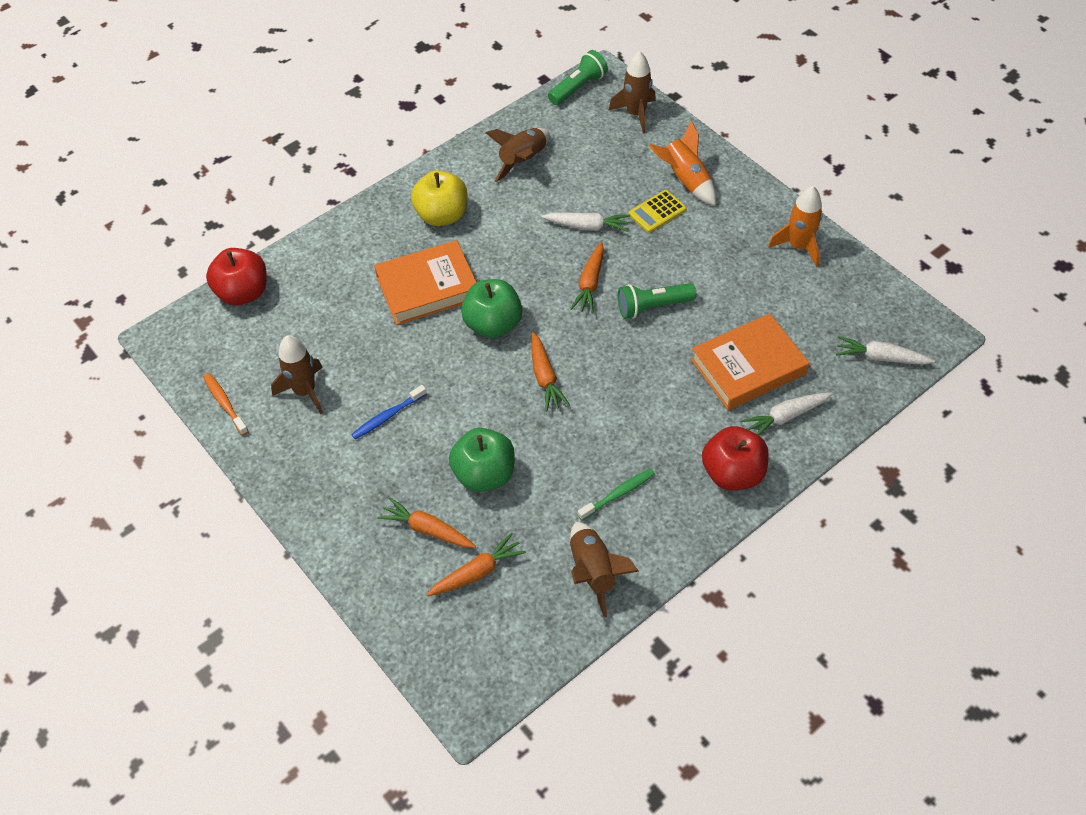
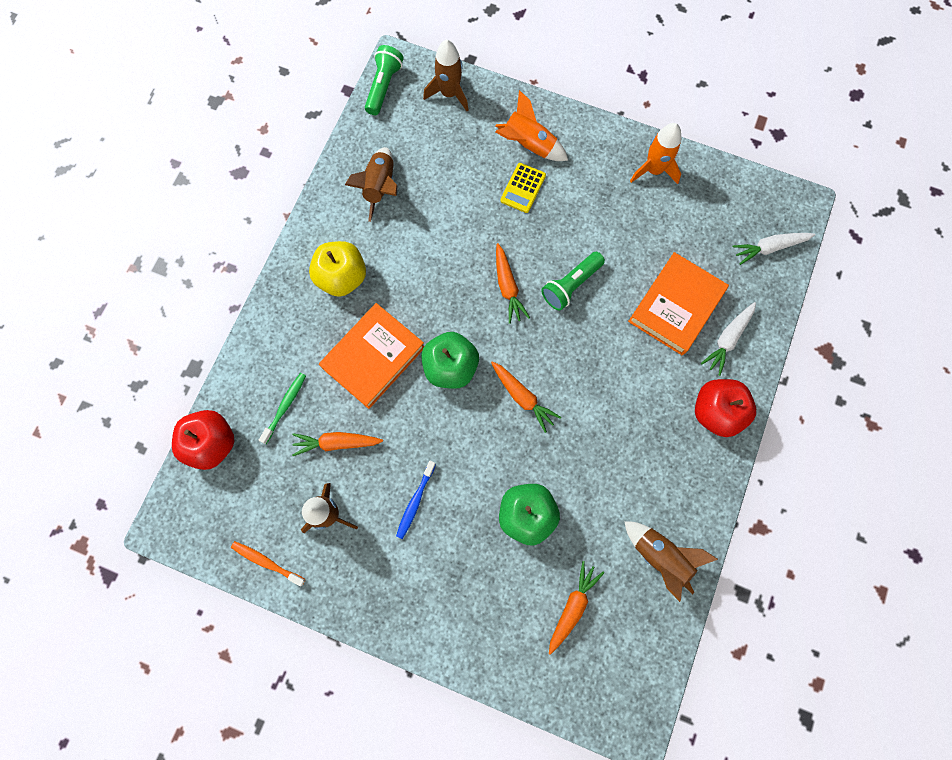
camera: 30 degrees left, 20 degrees up
orange carrot [377,497,476,548] -> orange carrot moved to [292,432,383,456]
white carrot [541,213,630,232] -> none
green toothbrush [578,468,655,520] -> green toothbrush moved to [259,373,306,444]

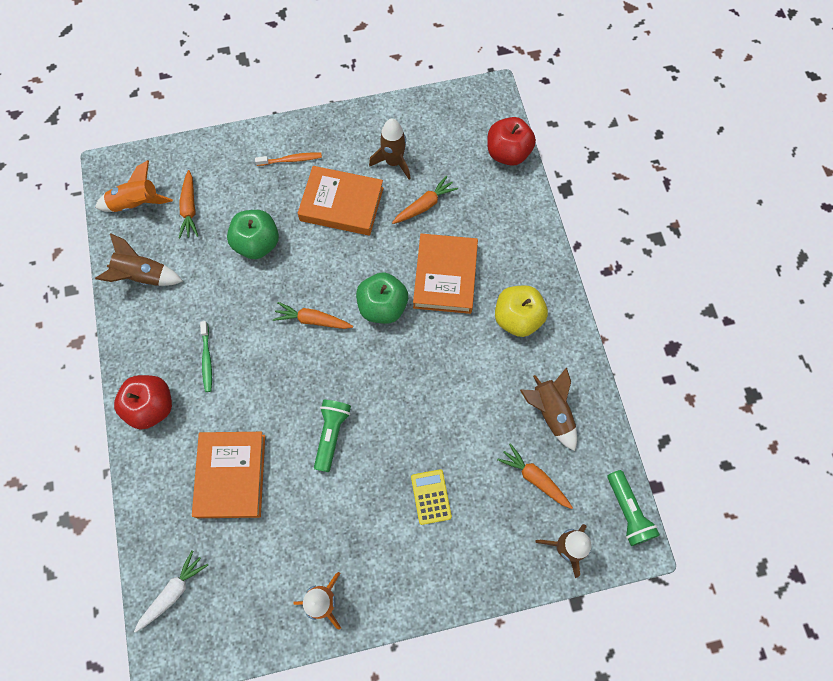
camera: 145 degrees right, 5 degrees down
orange toothbrush [231,541,306,586] -> orange toothbrush moved to [255,153,322,166]
green toothbrush [259,373,306,444] -> green toothbrush moved to [200,321,212,392]
blue toothbrush [396,461,436,539] -> orange book [297,166,383,236]
orange rocket [495,90,568,161] -> orange rocket moved to [95,160,173,212]
orange carrot [496,243,530,324] -> orange carrot moved to [497,443,573,509]
white carrot [701,302,756,376] -> none

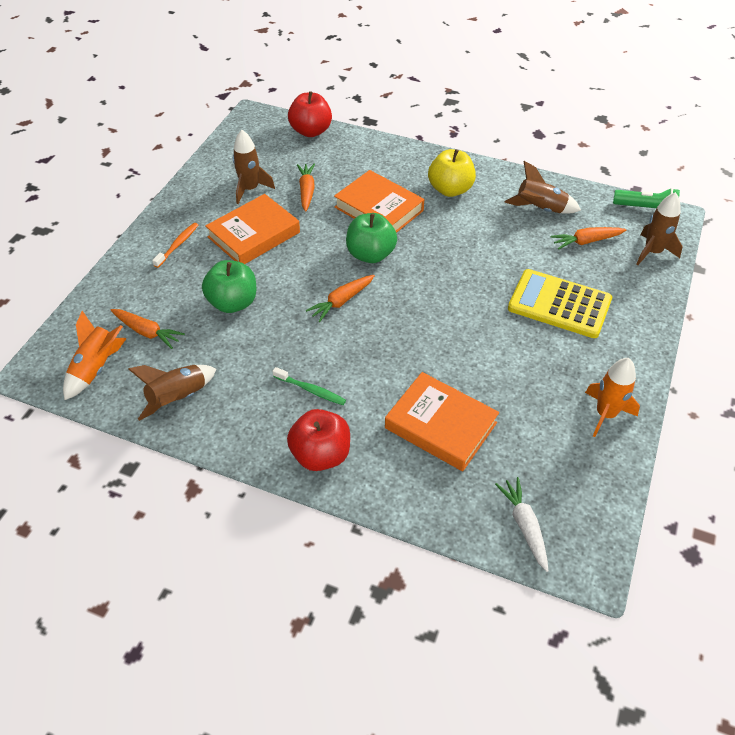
camera: 55 degrees left, 20 degrees down
green flashlight [314,400,351,472] -> none
yellow calculator [411,469,452,525] -> yellow calculator [508,269,612,338], size x1.91

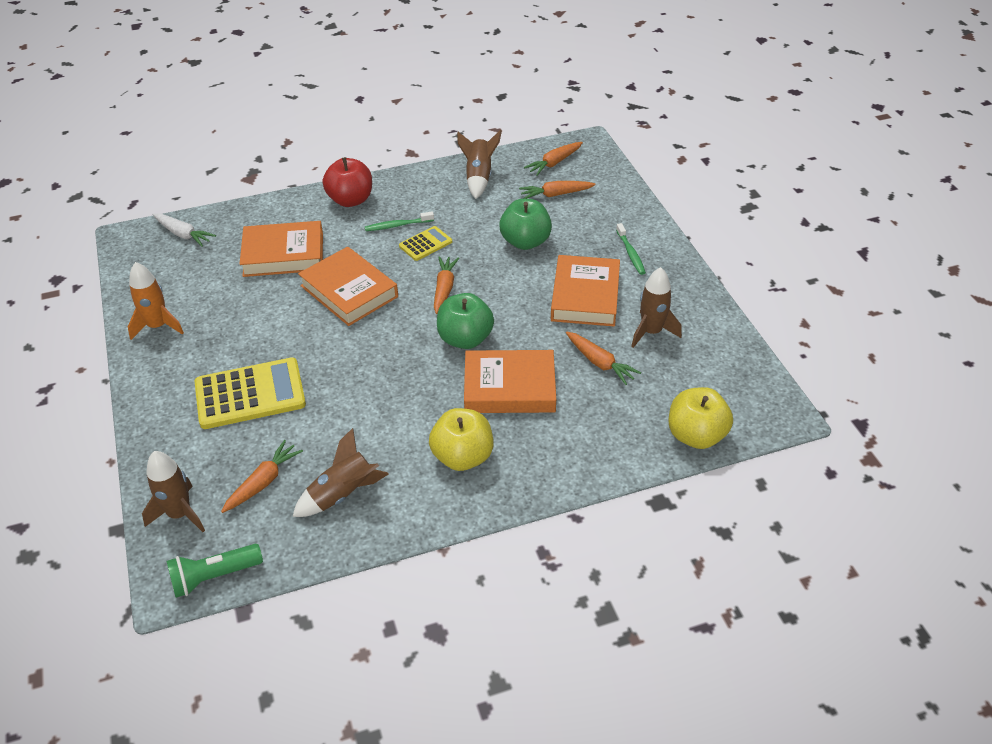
camera: 140 degrees right, 5 degrees down
orange rocket [63,311,127,400] -> orange carrot [524,142,583,176]
orange toothbrush [152,223,198,268] -> green toothbrush [616,223,646,275]
red apple [288,91,332,137] -> yellow apple [669,387,733,449]
none -> orange book [298,247,398,326]
none -> yellow calculator [399,226,452,261]

